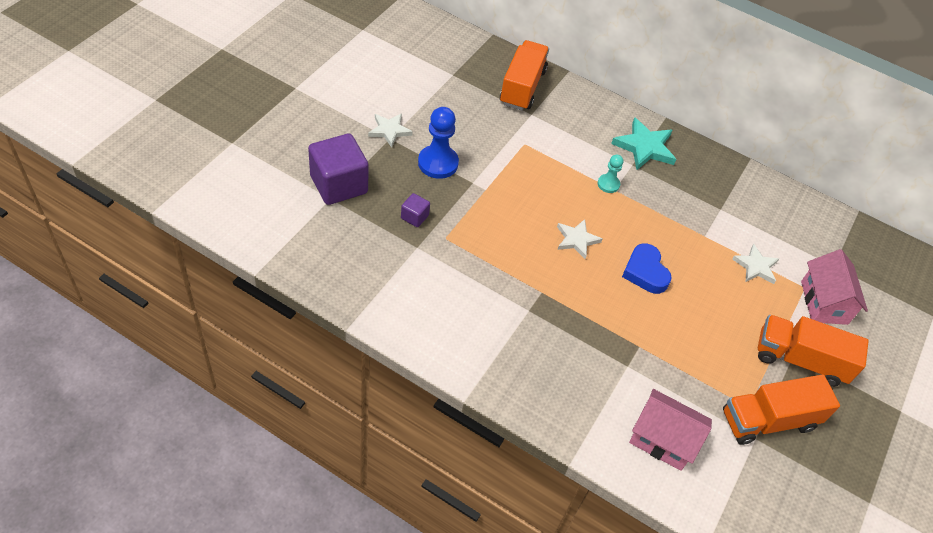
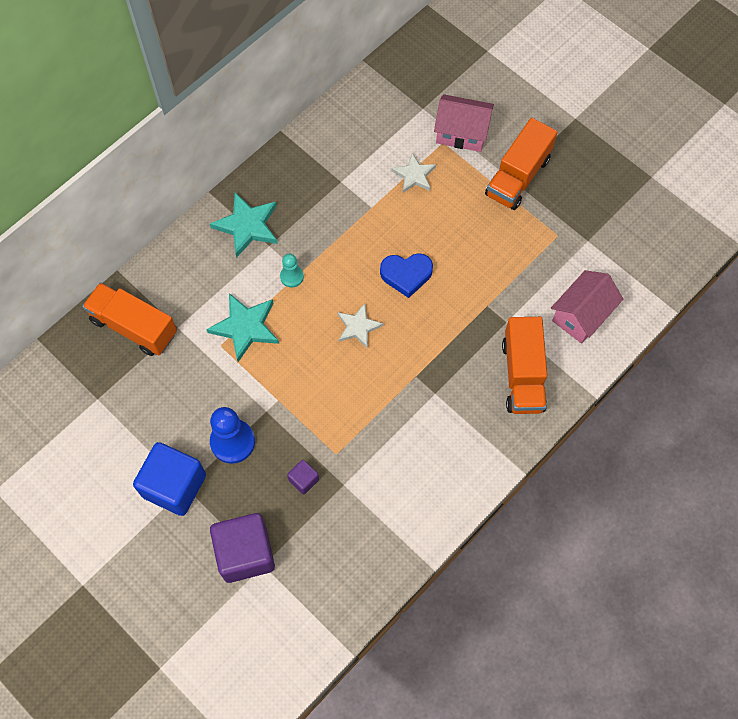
camera: 70 degrees left, 15 degrees up
white star [368,113,413,148] -> blue cube [133,442,206,516]
orange truck [723,374,840,445] -> orange truck moved to [502,317,547,414]
none -> turquoise star [206,293,279,362]

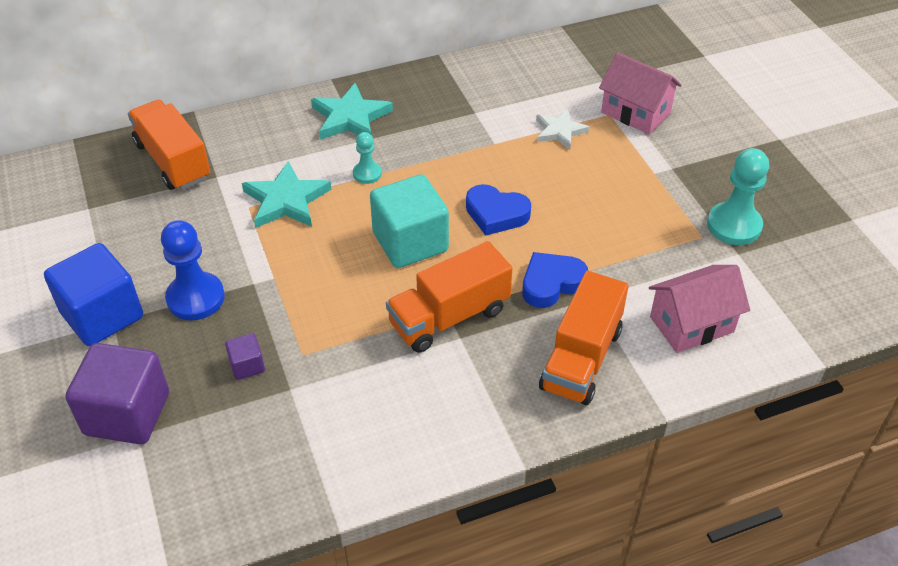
camera: 25 degrees right, 20 degrees down
white star [337,303,384,348] -> turquoise cube [370,174,449,268]
orange truck [485,118,558,210] -> orange truck moved to [386,241,513,353]
none -> blue heart [522,252,588,308]
none -> turquoise pawn [707,148,769,245]

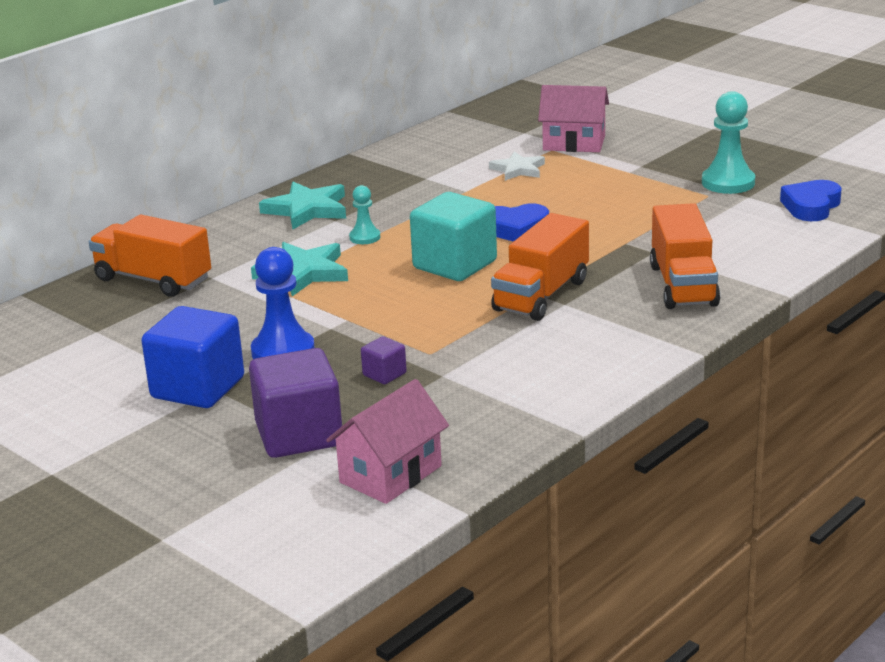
camera: 25 degrees left, 20 degrees down
blue heart [522,252,588,308] -> blue heart moved to [780,180,842,221]
pink house [649,265,750,353] -> pink house moved to [326,379,449,504]

